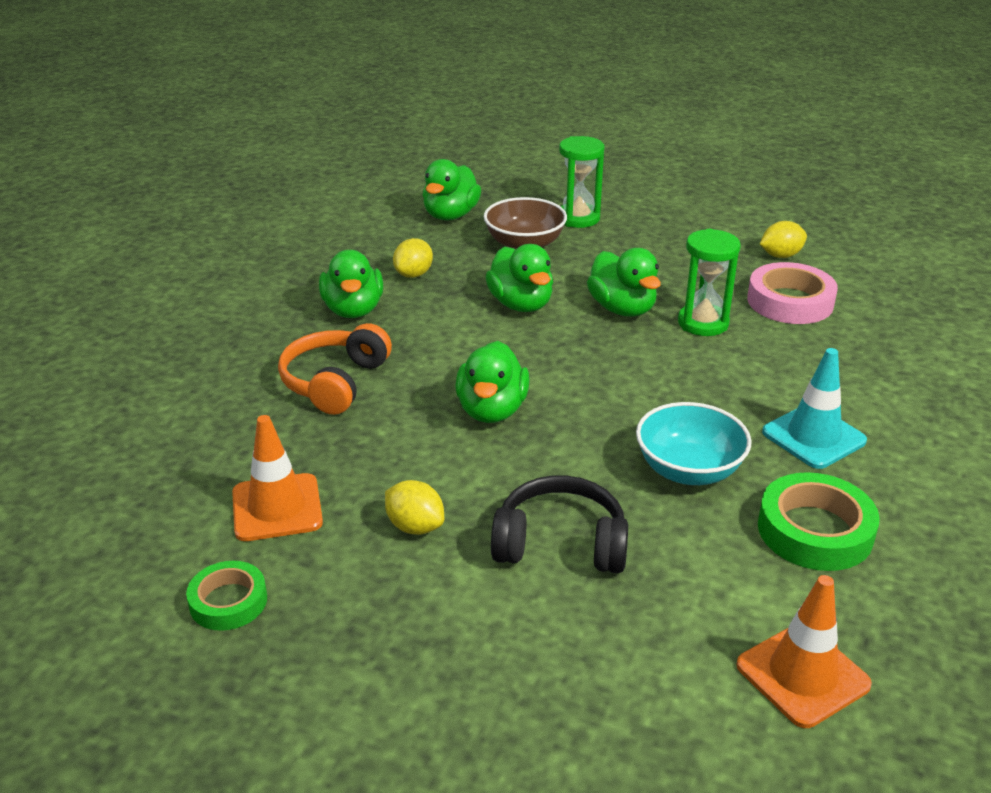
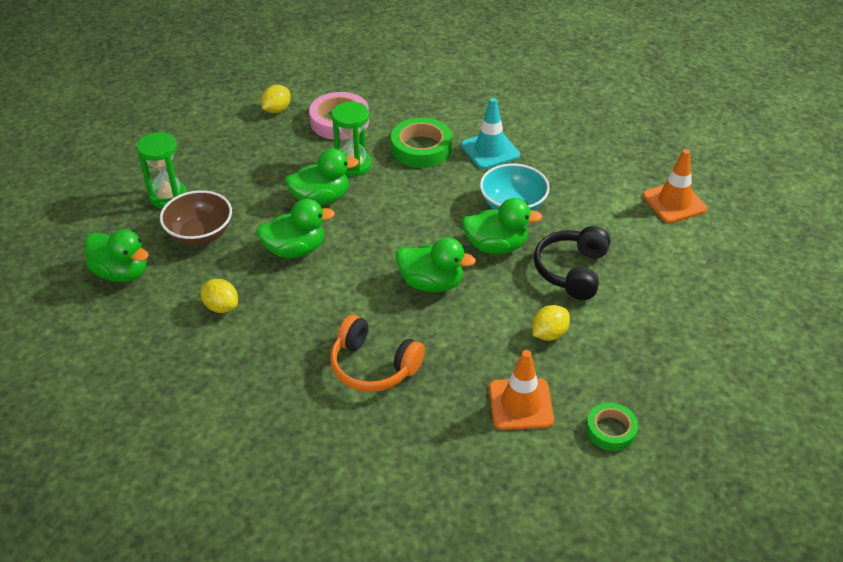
camera: 80 degrees left, 10 degrees up
green duck [319,250,383,318] -> green duck moved to [462,198,542,254]
green tape [758,472,880,571] -> green tape moved to [391,118,452,168]
yellow lemon [760,221,807,258] -> yellow lemon turned 45 degrees clockwise [261,85,291,113]

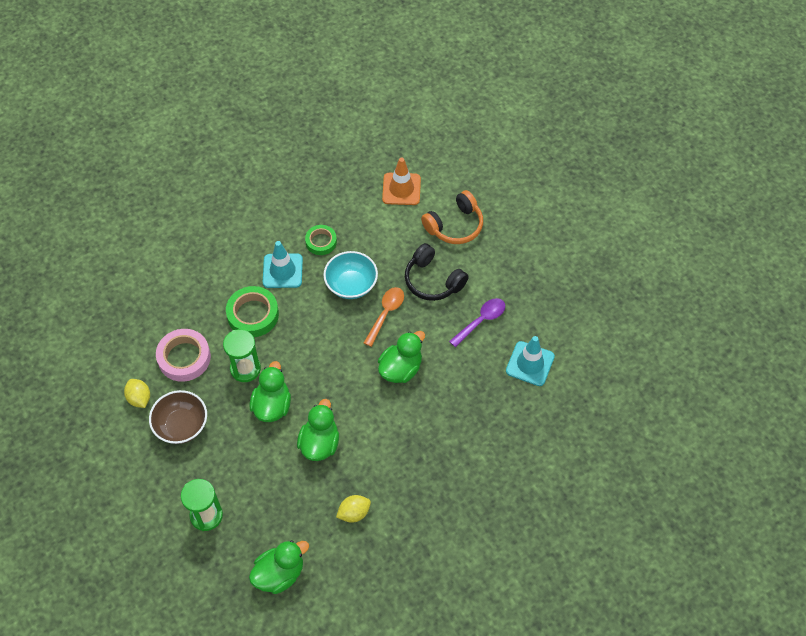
camera: 65 degrees left, 15 degrees up
brown bowl [160,190,232,245] -> brown bowl moved to [149,390,207,444]
orange headphones [330,315,425,392] -> orange headphones moved to [421,190,483,244]
green duck [462,198,542,254] -> orange spoon [364,287,404,347]
orange traffic cone [489,350,554,430] -> turquoise traffic cone [506,336,555,386]
yellow lemon [532,305,570,341] -> purple spoon [449,298,505,347]
green tape [586,403,638,451] -> green tape moved to [305,225,337,255]

